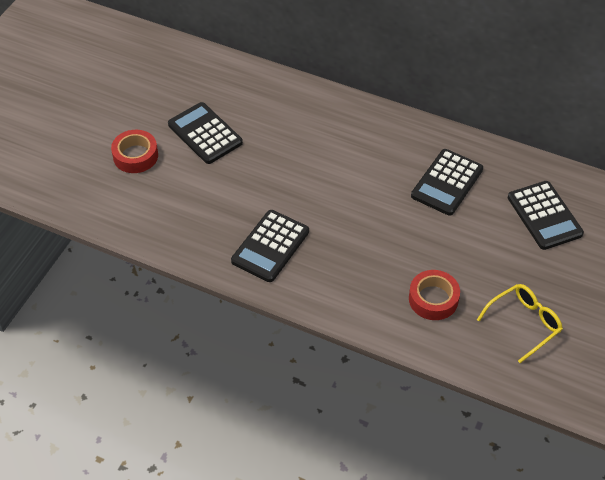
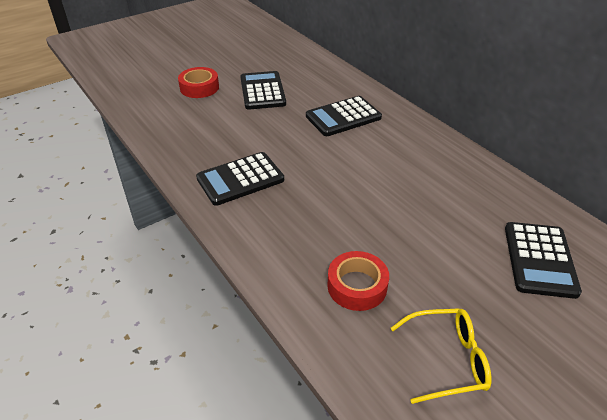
camera: 30 degrees right, 10 degrees down
black calculator [411,149,483,216] -> black calculator moved to [306,96,382,136]

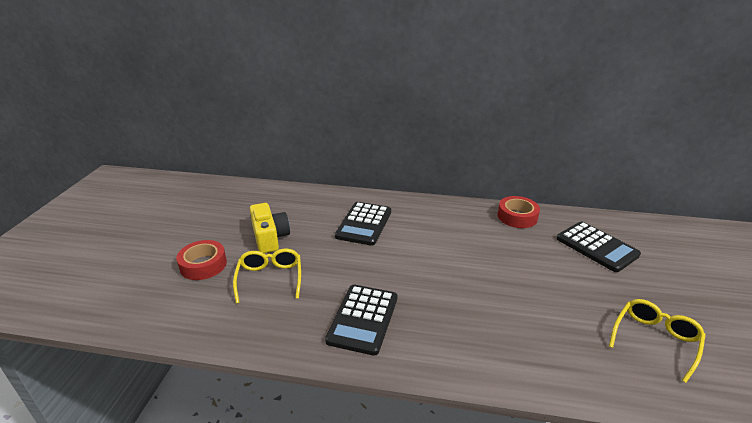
camera: 45 degrees left, 10 degrees down
black calculator [240,71,286,110] -> yellow camera [250,203,290,253]
red tape [327,251,389,311] -> red tape moved to [498,196,540,228]
none -> yellow glasses [233,248,301,304]

